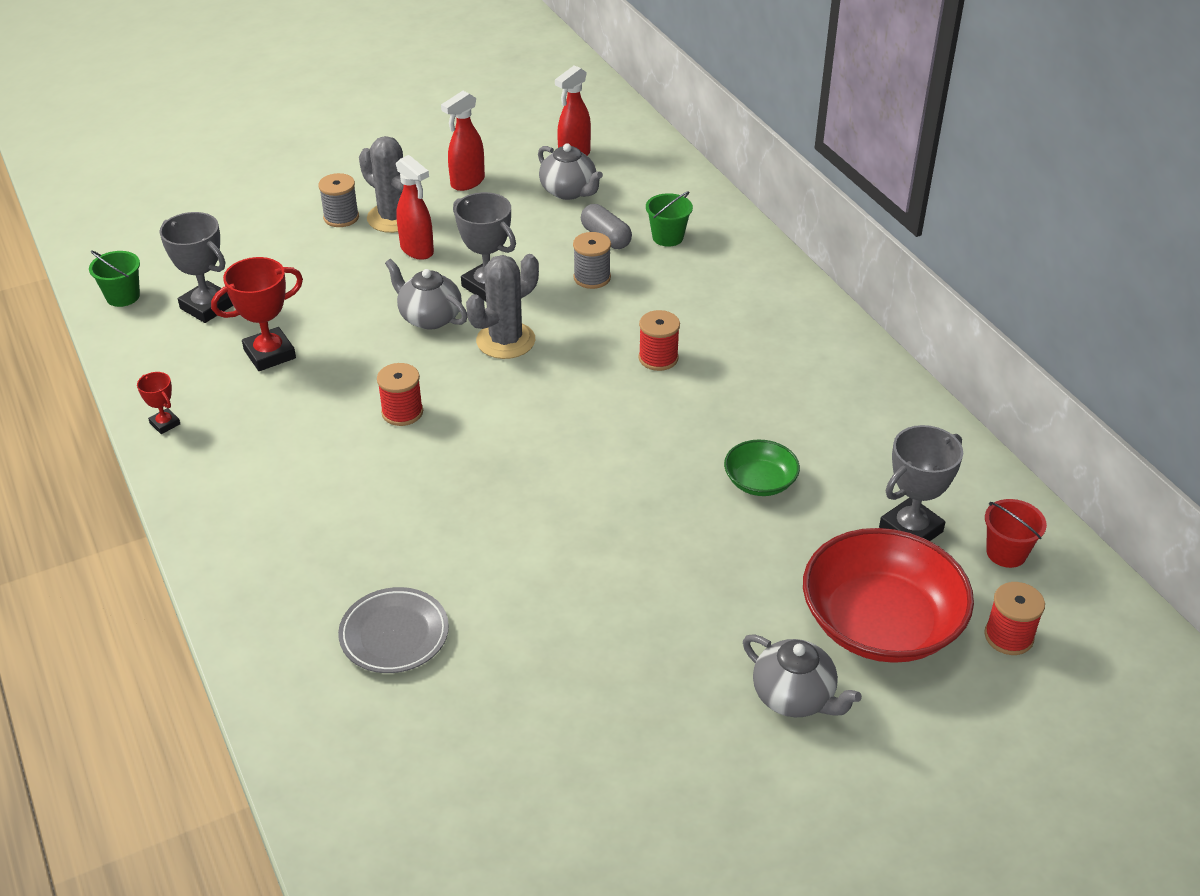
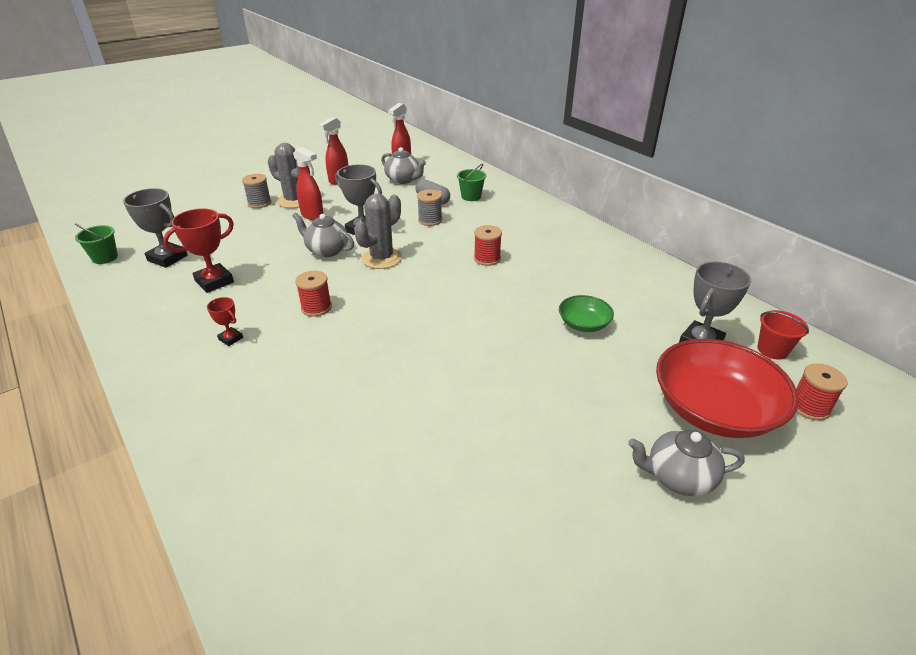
camera: 10 degrees left, 5 degrees down
red trophy [137,372,180,434] -> red trophy moved to [207,297,243,346]
grey plate [338,587,449,673] -> none
grey teapot [743,634,862,717] -> grey teapot turned 150 degrees clockwise [628,429,745,496]

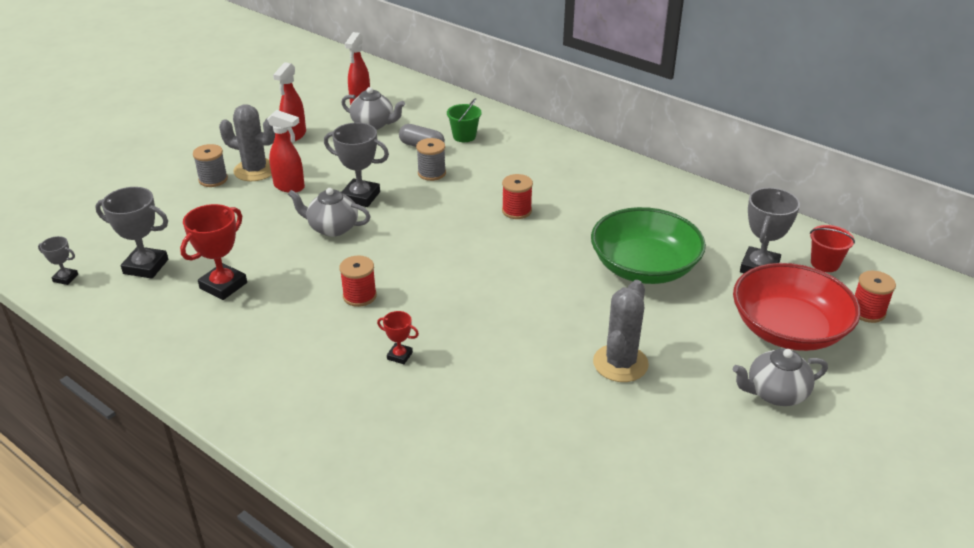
camera: 15 degrees left, 0 degrees up
green bucket [75,224,118,264] -> grey trophy [38,236,78,285]
red trophy [207,297,243,346] -> red trophy moved to [377,311,419,364]
grey cactus [354,194,402,269] -> grey cactus moved to [593,280,649,382]
green bowl [559,295,614,332] -> green bowl [591,207,706,284], size x2.01

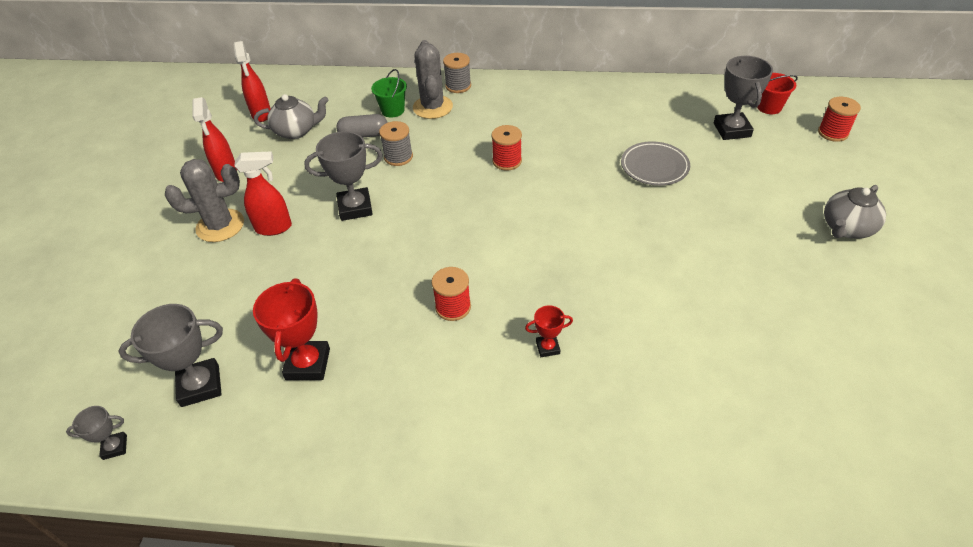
camera: 30 degrees left, 10 degrees up
grey spool [193,144,228,187] -> grey spool moved to [443,53,471,93]
grey teapot [288,188,371,237] -> none
green bowl [591,207,706,284] -> grey plate [621,141,690,186]
grey cactus [593,280,649,382] -> grey cactus moved to [413,40,453,119]
red bowl [733,263,861,351] -> none

